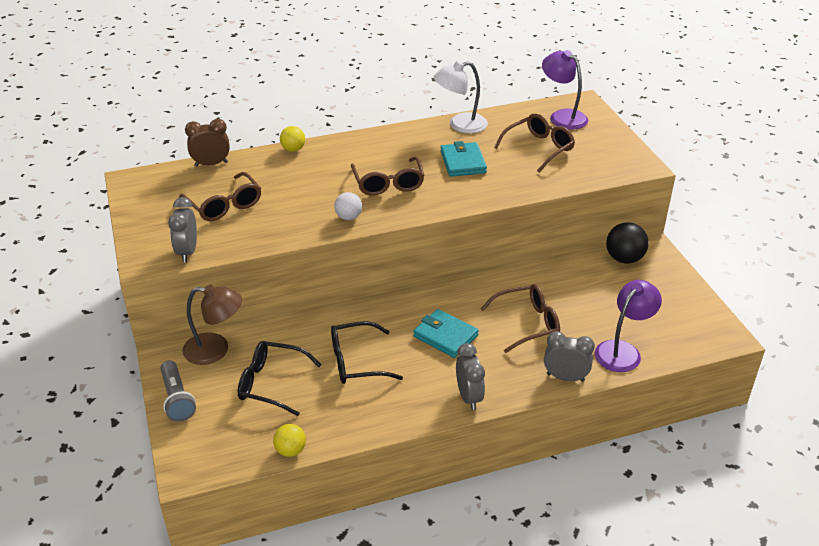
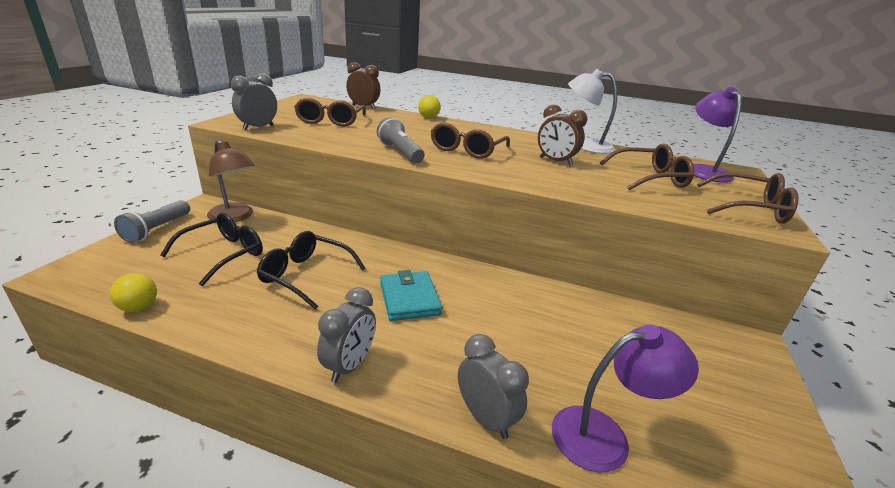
camera: 35 degrees right, 10 degrees down
black glasses [238,341,321,416] -> black glasses turned 75 degrees clockwise [160,213,263,286]
white ball [334,192,362,220] -> grey flashlight [377,117,424,163]
turquoise wallet [440,141,487,177] -> brown clock [538,104,588,166]
brown glasses [481,284,560,353] -> brown glasses moved to [697,172,799,224]
black ball [606,222,649,264] -> none

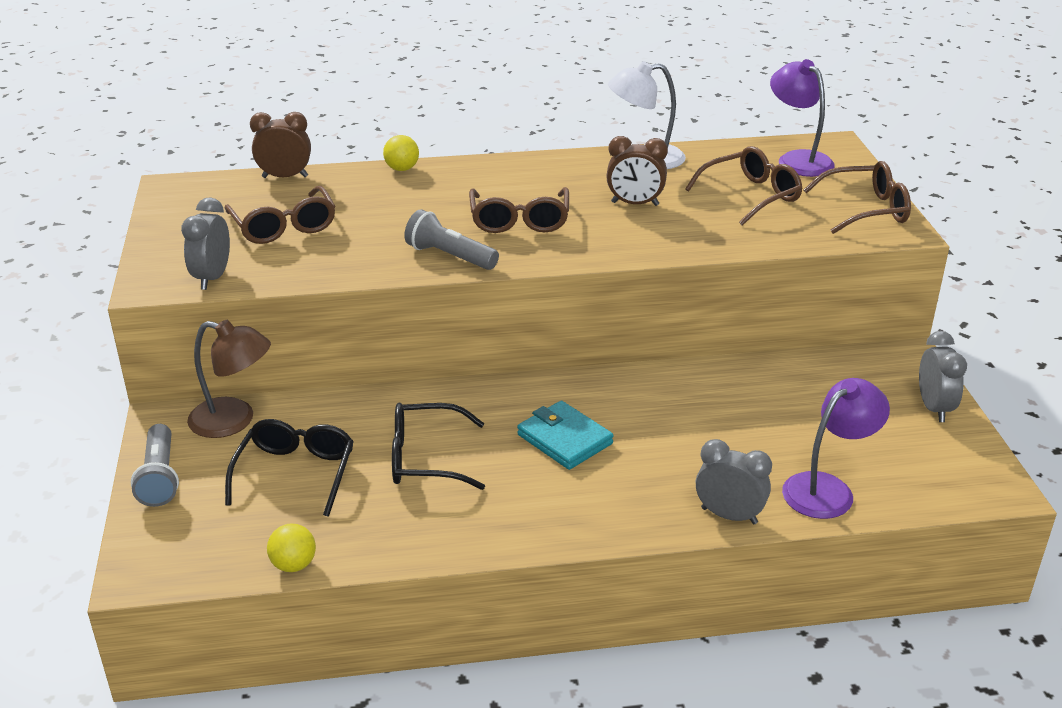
camera: 25 degrees left, 5 degrees up
grey clock [317,287,376,383] -> grey clock moved to [919,331,967,422]

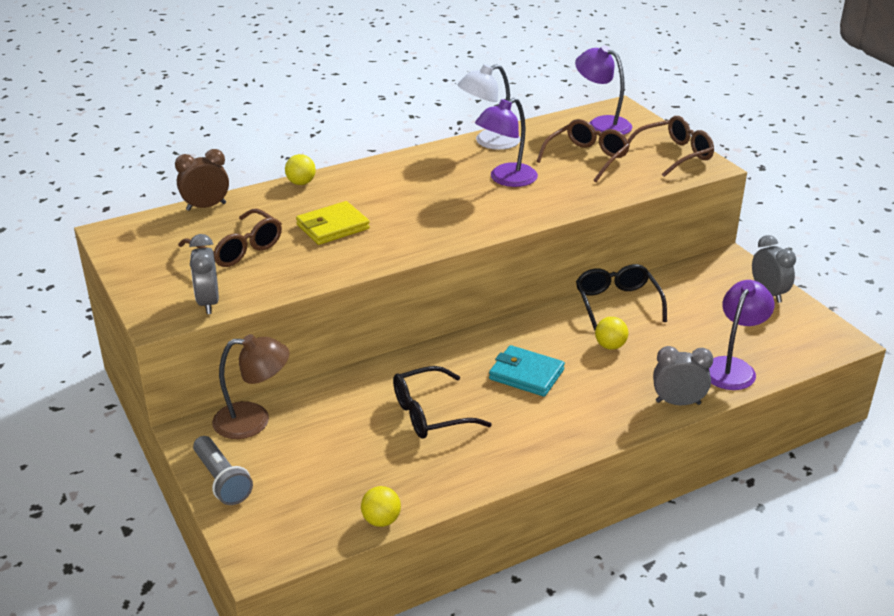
camera: 20 degrees left, 0 degrees up
black glasses [225,419,354,517] -> black glasses moved to [576,264,667,330]
grey flashlight [404,209,499,270] -> none
brown glasses [469,187,569,233] -> none
brown clock [606,136,668,206] -> purple lamp [475,98,538,187]
none -> yellow wallet [296,201,370,245]
none -> yellow ball [595,317,628,350]

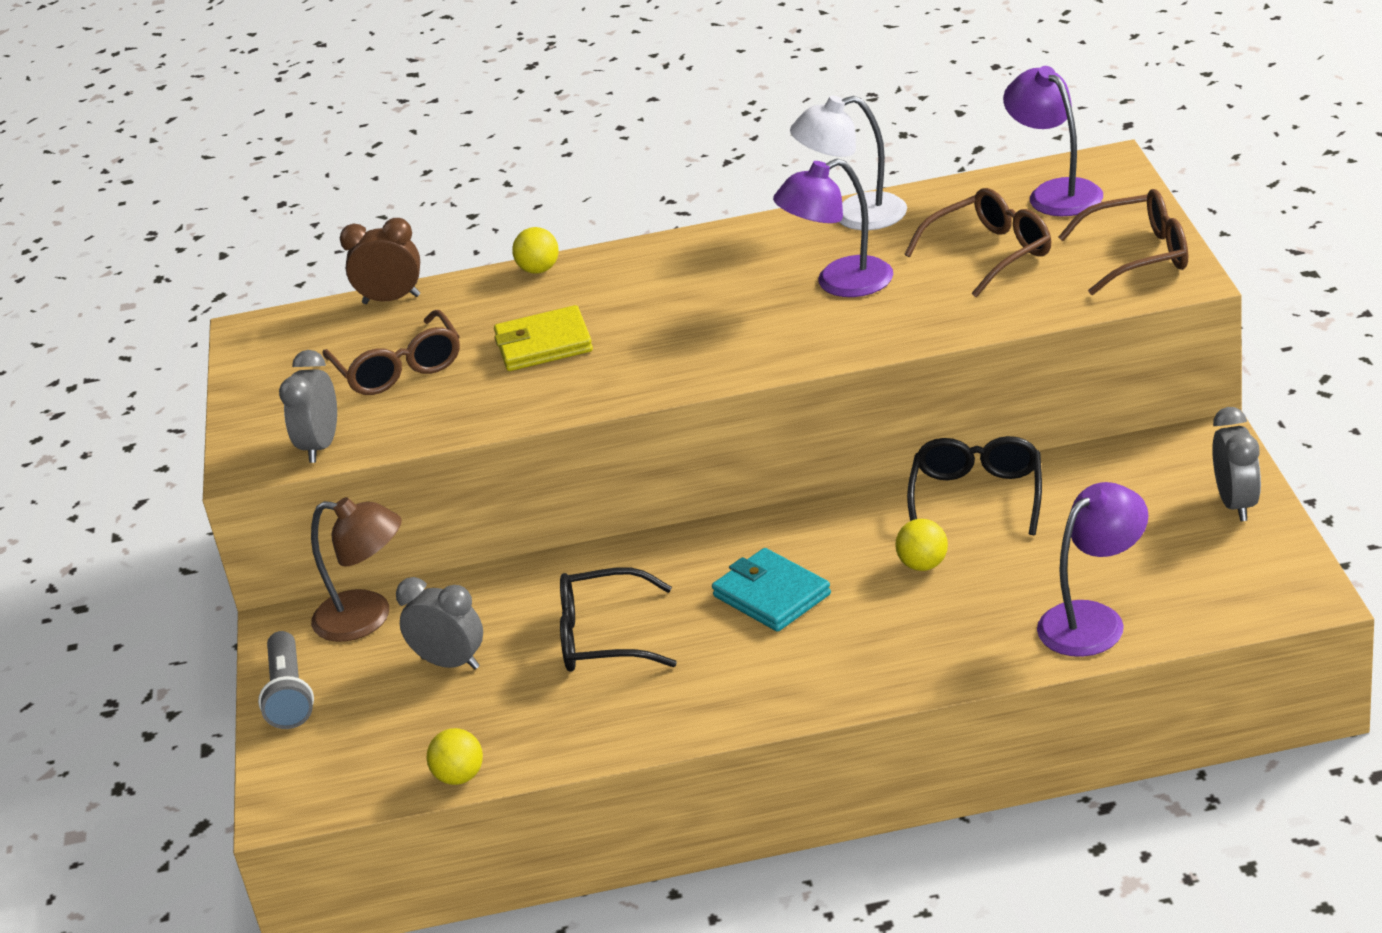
camera: 25 degrees right, 0 degrees up
grey clock [653,346,713,405] -> grey clock moved to [396,577,483,670]

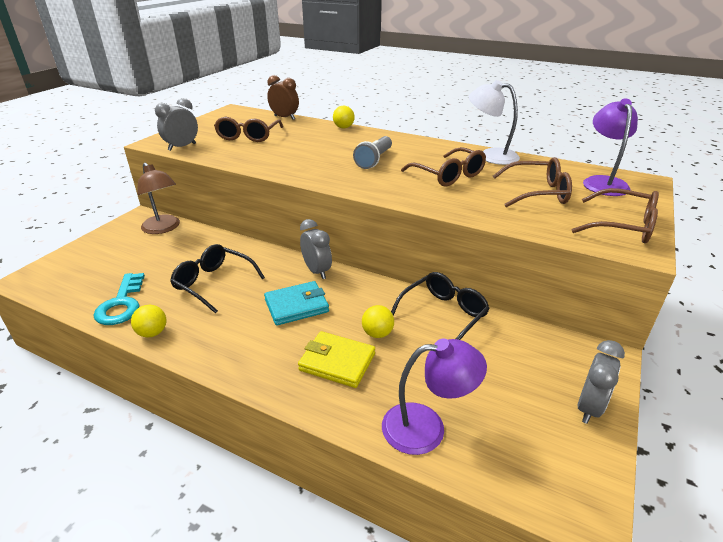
camera: 30 degrees right, 0 degrees up
grey flashlight [258,631,314,729] -> grey flashlight moved to [353,136,392,169]
grey clock [396,577,483,670] -> grey clock moved to [300,219,332,279]
yellow ball [426,728,483,785] -> yellow ball moved to [131,305,166,337]
yellow wallet [494,305,593,371] -> yellow wallet moved to [298,331,375,388]
turquoise wallet [712,548,831,632] -> turquoise wallet turned 75 degrees clockwise [264,281,329,326]
purple lamp [773,159,893,297] -> brown glasses [401,147,486,187]
none -> turquoise key [93,273,145,325]

